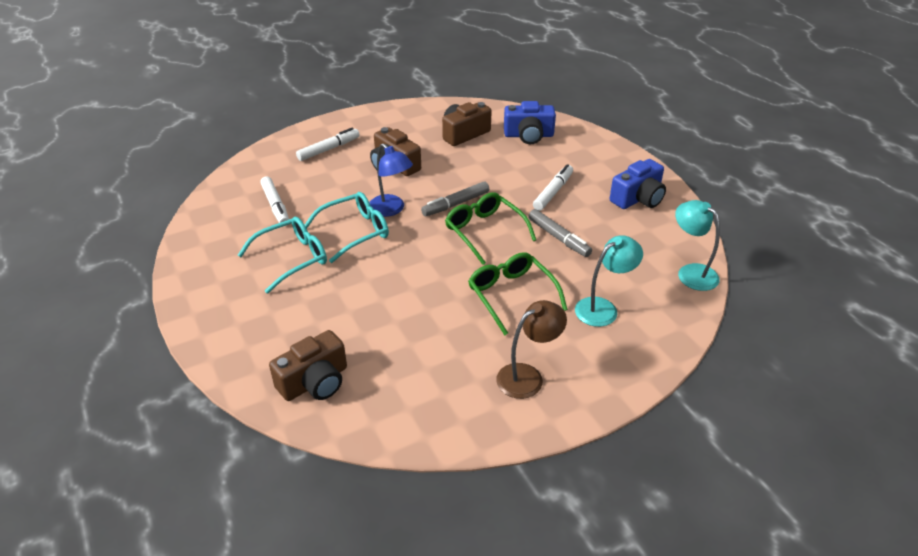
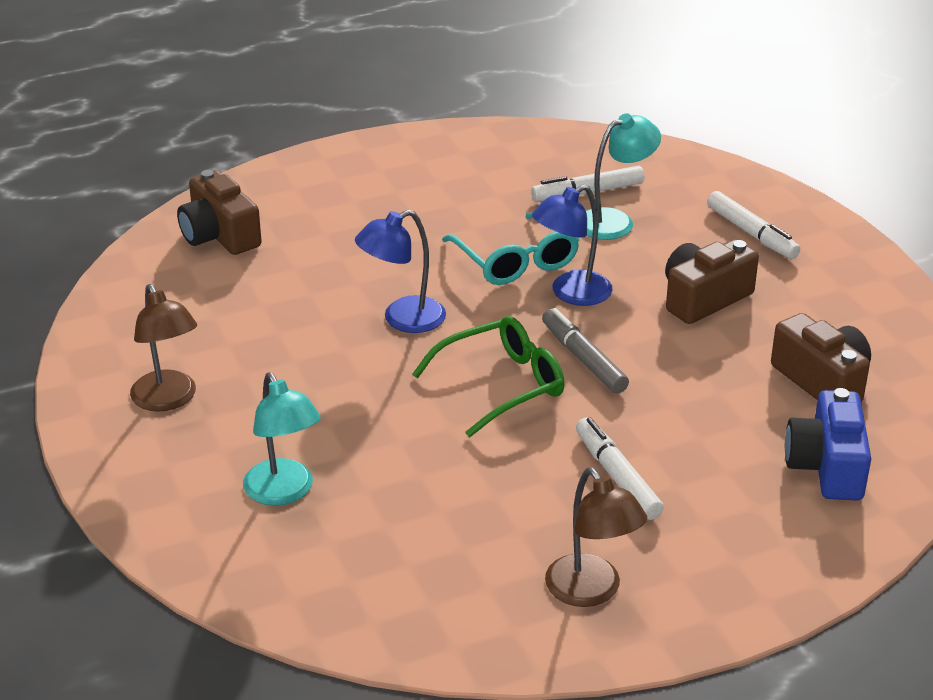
camera: 95 degrees right, 5 degrees down
turquoise glasses [238,217,327,294] -> none
green glasses [468,252,568,335] -> none
grey marker [528,209,592,257] -> none
white marker [533,164,573,211] -> white marker turned 150 degrees counterclockwise [576,417,664,520]
blue camera [610,159,666,209] -> brown lamp [545,468,647,607]
turquoise lamp [675,200,720,291] -> turquoise lamp moved to [586,113,661,240]
none -> blue lamp [355,210,446,333]

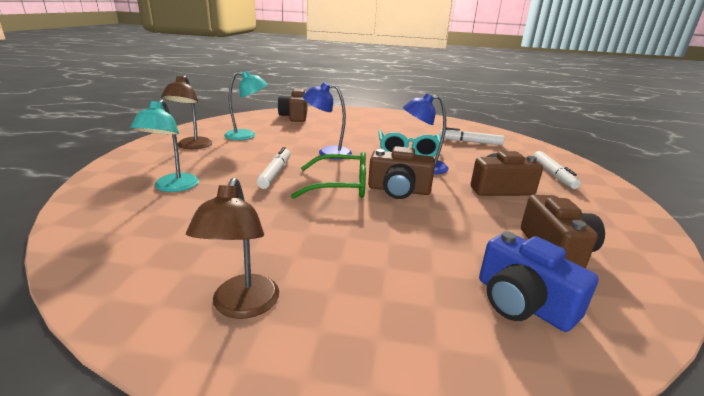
camera: 30 degrees right, 10 degrees down
grey marker [542,308,629,394] -> brown camera [368,146,435,199]
white marker [576,417,664,520] -> white marker moved to [257,147,290,189]
turquoise lamp [586,113,661,240] -> turquoise lamp moved to [224,71,268,140]
blue camera [785,388,871,501] -> blue camera turned 75 degrees counterclockwise [479,231,599,332]

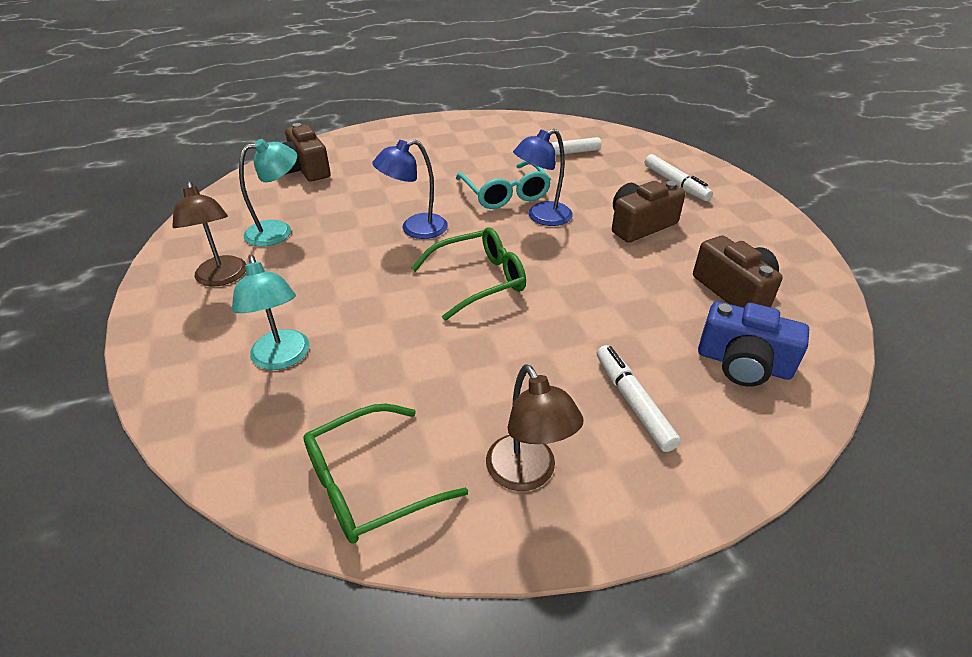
camera: 25 degrees left, 15 degrees up
white marker [257,147,290,189] -> white marker moved to [597,345,681,452]
brown camera [368,146,435,199] -> none
none -> green glasses [303,404,468,544]

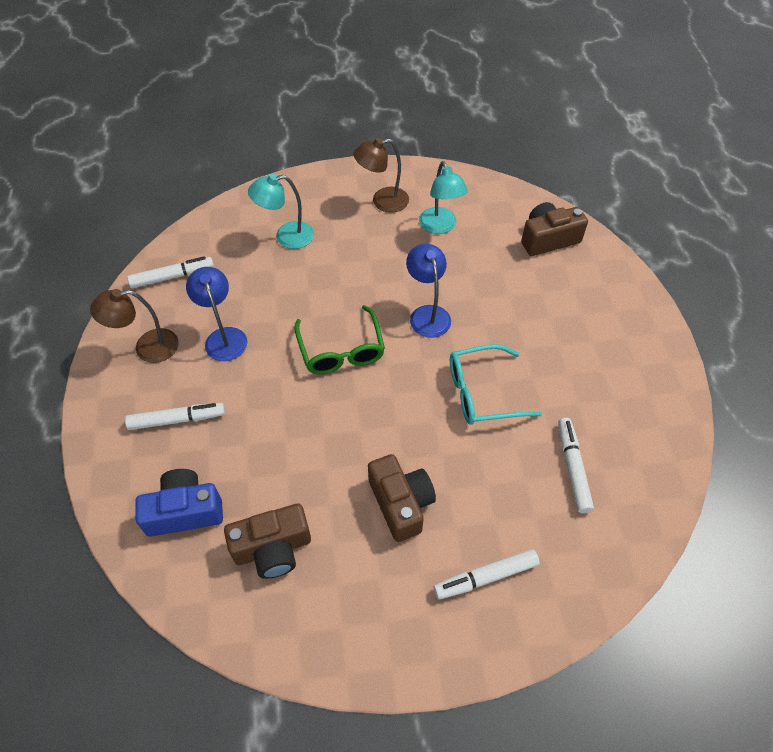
camera: 100 degrees right, 15 degrees up
green glasses [303,404,468,544] -> white marker [127,256,214,288]
blue lamp [513,129,573,226] -> blue lamp moved to [186,267,247,361]
blue camera [698,302,809,387] -> blue camera turned 45 degrees clockwise [135,469,223,537]

